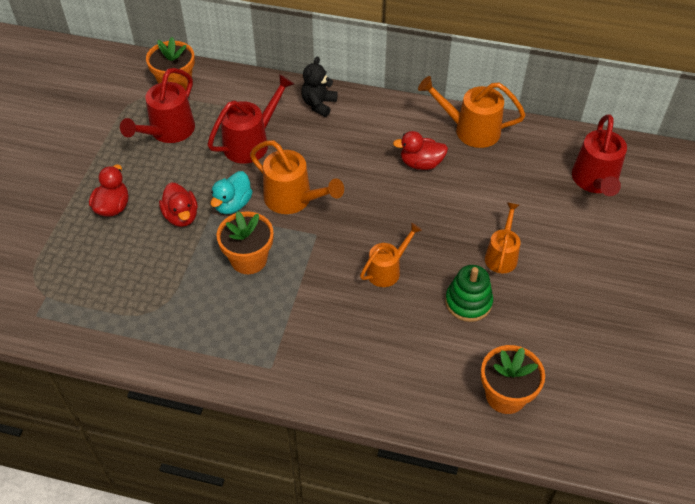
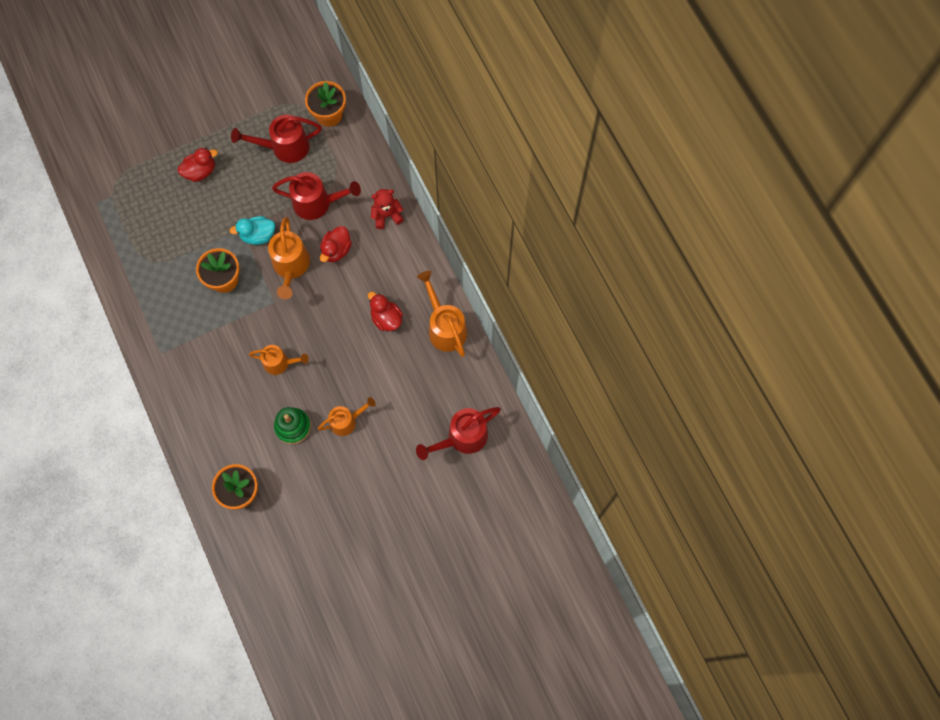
camera: 50 degrees right, 20 degrees up
red duck [159,182,198,227] -> red duck moved to [320,226,352,262]
black teddy bear [301,56,338,117] -> red teddy bear [371,189,404,229]

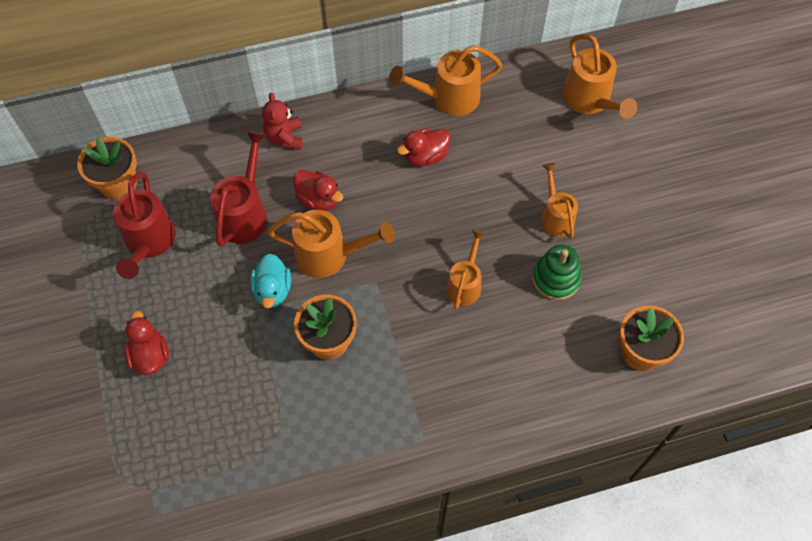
camera: 80 degrees left, 10 degrees down
red watering can [416,407,501,460] -> orange watering can [563,34,637,119]

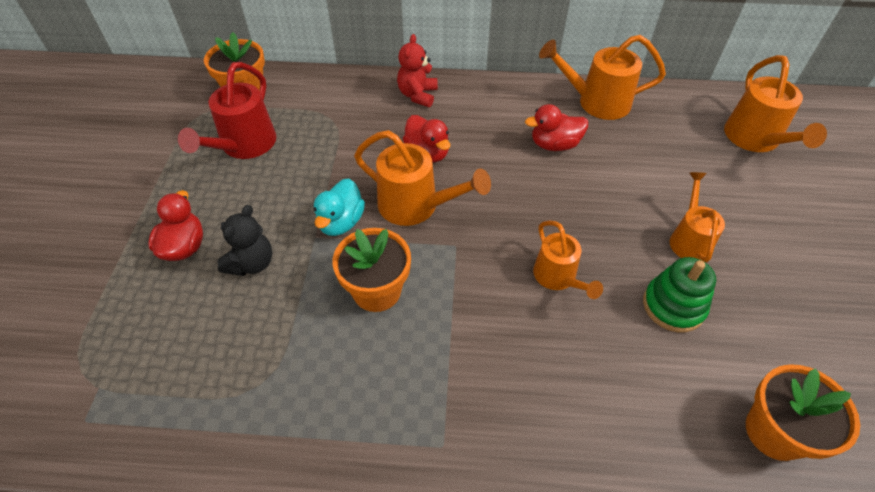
camera: 20 degrees right, 10 degrees down
red watering can [210,131,268,247] -> none
orange watering can [446,230,486,309] -> orange watering can turned 120 degrees clockwise [533,220,603,299]
none -> black teddy bear [217,205,272,276]

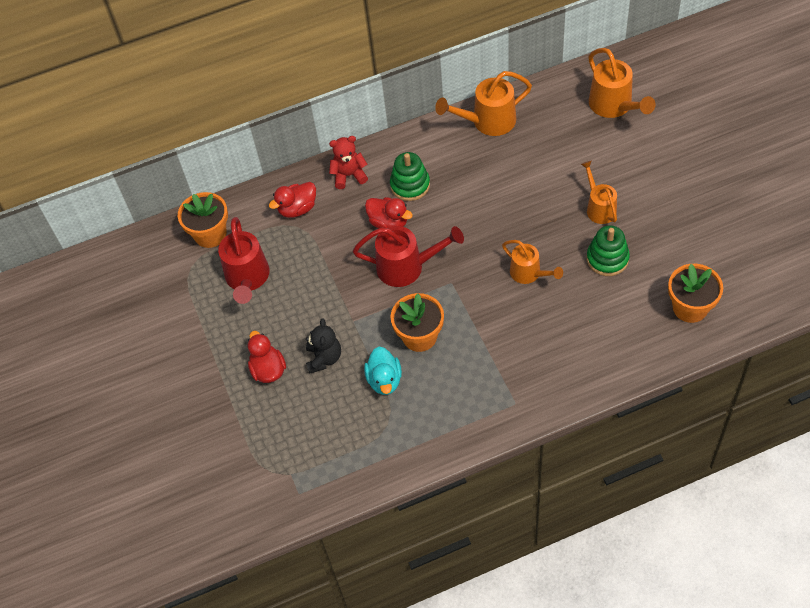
camera: 20 degrees left, 5 degrees up
turquoise duck [314,178,365,236] -> turquoise duck moved to [364,346,402,395]
orange watering can [354,130,491,226] -> red watering can [353,226,464,287]
red teddy bear [397,34,438,107] -> red teddy bear turned 90 degrees clockwise [329,136,368,189]
red duck [525,104,588,151] -> red duck moved to [269,182,316,218]
none -> green stacking toy [390,152,430,201]

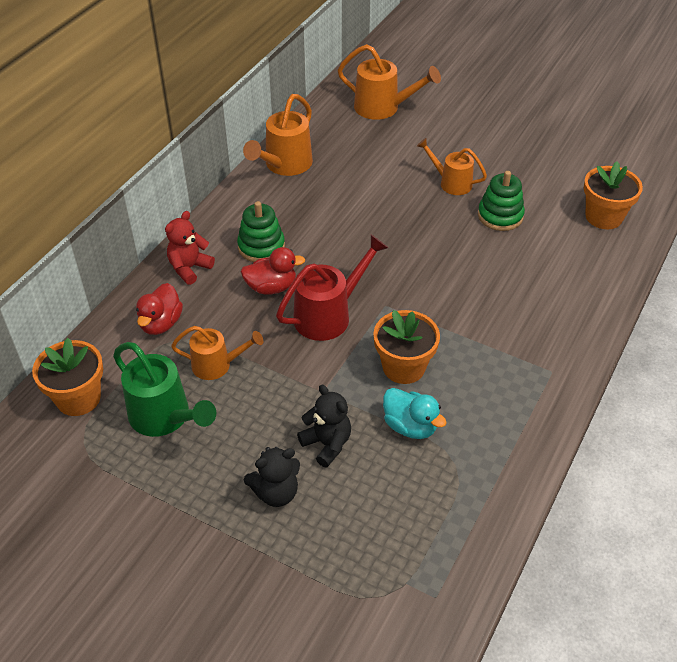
camera: 45 degrees left, 10 degrees down
red watering can [218,217,269,304] -> green watering can [113,342,216,437]
red duck [248,331,286,383] -> black teddy bear [244,447,300,507]
orange watering can [502,240,563,284] -> orange watering can moved to [171,326,263,380]

